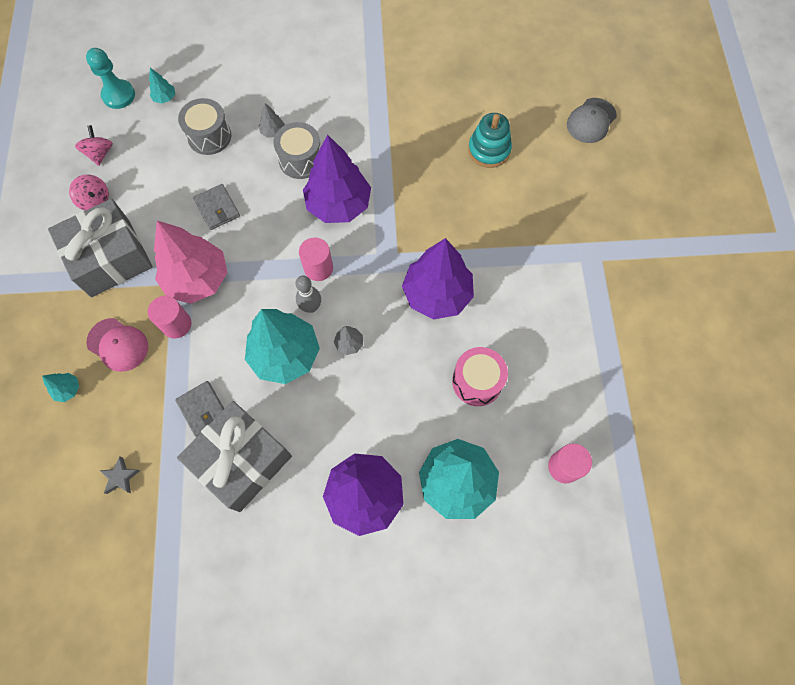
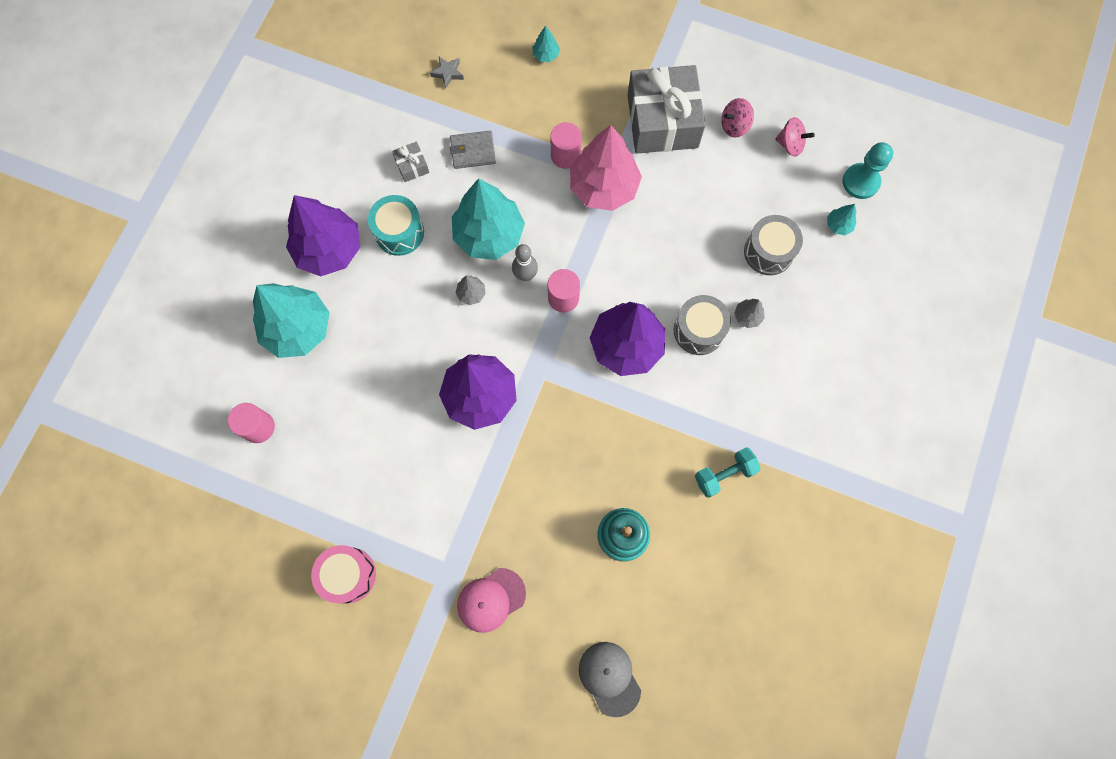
camera: 115 degrees right, 5 degrees up
pink cap [87,318,148,372] -> pink cap moved to [457,568,526,633]
grey gift [177,401,292,512] -> grey gift [392,141,429,182], size x0.41
grey wallet [193,184,240,230] -> none
pink drum [452,347,508,406] -> pink drum moved to [311,545,376,603]
none -> turquoise drum [368,195,424,256]
none -> turquoise dumbbell [695,447,761,498]

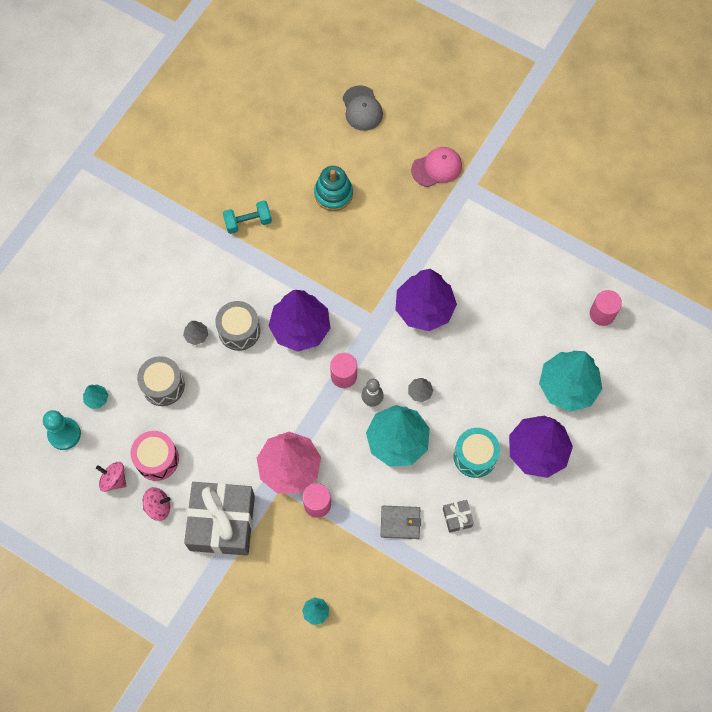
camera: 170 degrees left, 5 degrees down
pink drum [311,545,376,603] -> pink drum moved to [130,431,179,481]
grey star [430,57,464,88] -> none

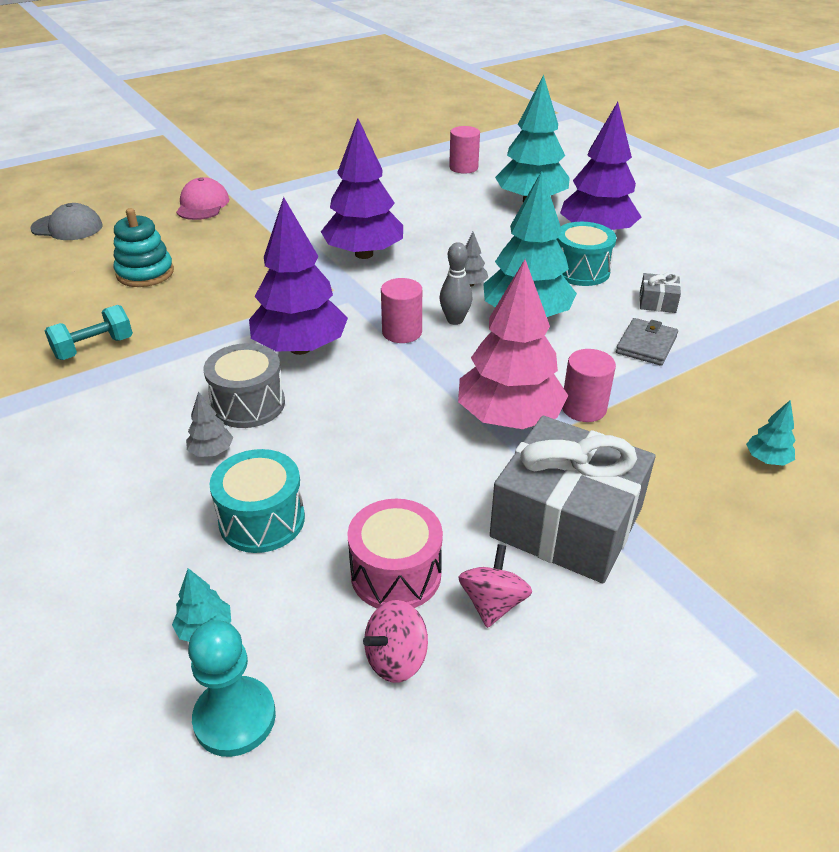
camera: 65 degrees left, 30 degrees down
grey drum [137,356,185,406] -> turquoise drum [209,449,305,553]
turquoise dumbbell [223,200,272,234] -> turquoise dumbbell turned 45 degrees clockwise [45,305,133,360]

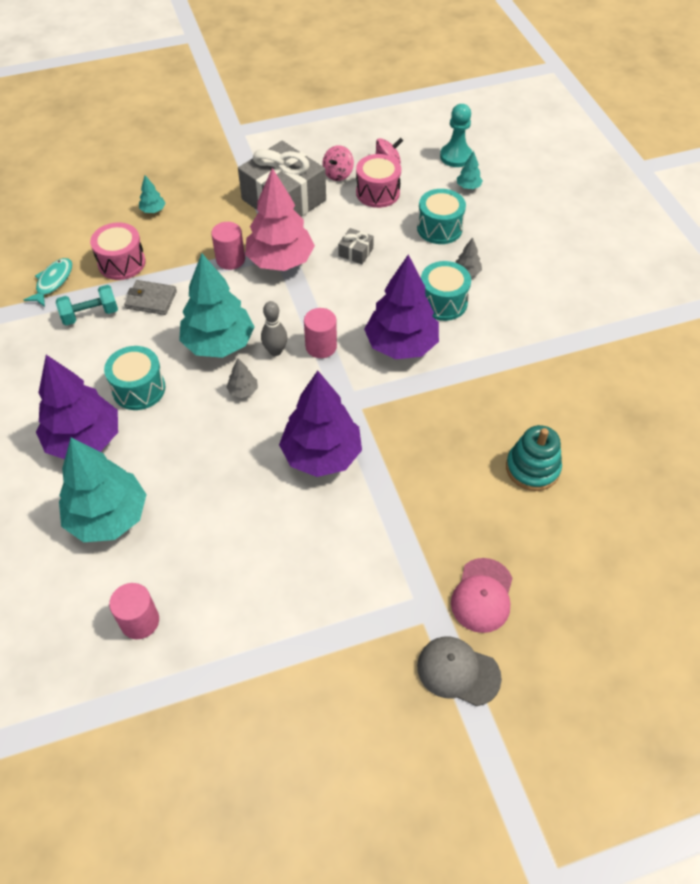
camera: 165 degrees left, 15 degrees up
grey cap [30,203,103,240] -> grey cap moved to [417,637,502,706]
turquoise dumbbell [45,305,133,360] -> turquoise dumbbell moved to [56,285,118,325]
grey drum [203,343,285,428] -> turquoise drum [421,261,471,321]
grey wallet [616,318,678,366] -> grey wallet turned 60 degrees clockwise [124,280,177,315]
grey gift [640,272,681,313] -> grey gift moved to [338,228,374,264]
none -> turquoise fish [24,258,72,307]
none -> pink drum [90,222,146,280]

